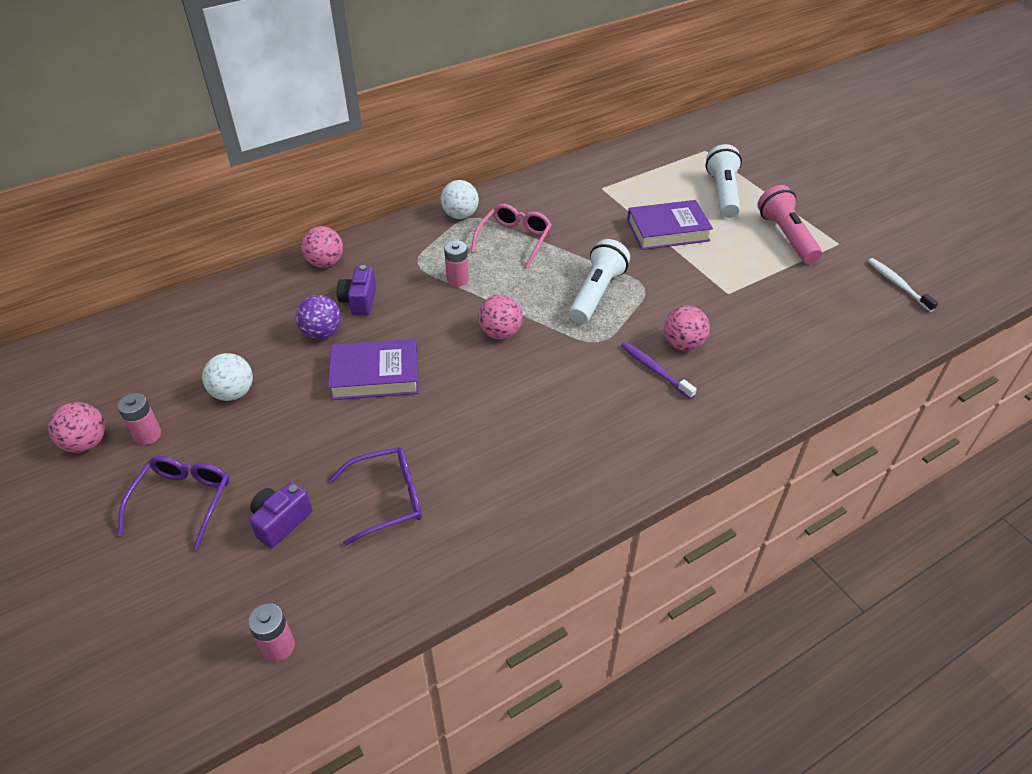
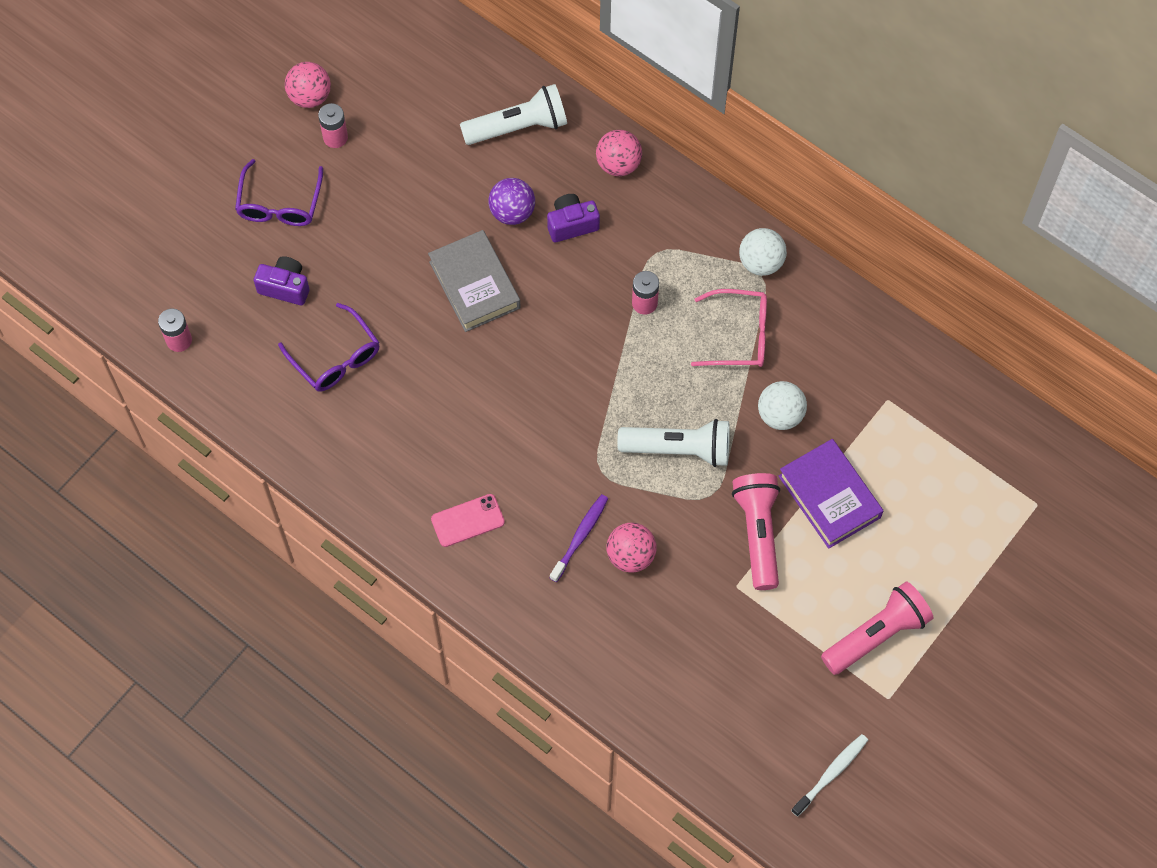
camera: 70 degrees right, 20 degrees up
purple glasses [118,456,230,550] -> purple glasses turned 105 degrees clockwise [235,159,323,226]
white ball [202,353,253,401] -> white ball moved to [758,381,807,430]
purple book [328,339,419,400] -> grey book [428,230,521,332]
pink ball [478,295,522,339] -> none
white flashlight [706,144,742,218] -> white flashlight moved to [460,84,567,145]
none -> pink phone [431,494,505,547]
none -> pink flashlight [732,473,780,590]

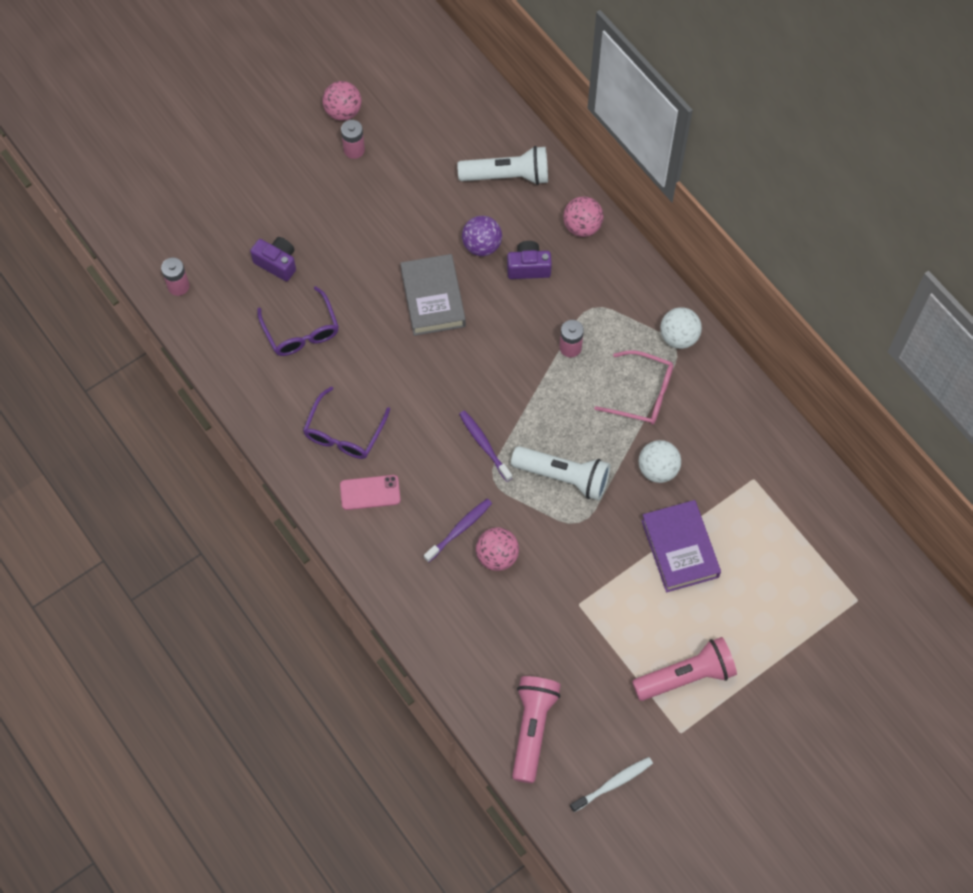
camera: 15 degrees right, 0 degrees up
purple glasses [235,159,323,226] -> purple glasses moved to [303,386,390,459]
pink flashlight [732,473,780,590] -> pink flashlight moved to [512,676,561,783]
none -> purple toothbrush [459,410,512,482]

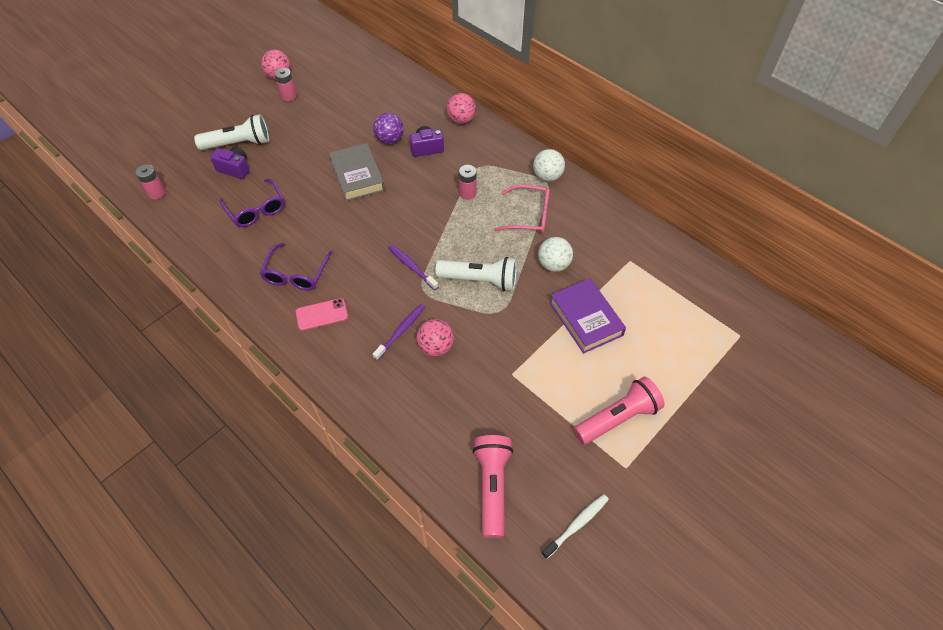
camera: 10 degrees left, 10 degrees down
white flashlight [457,146,548,185] -> white flashlight moved to [194,114,269,150]

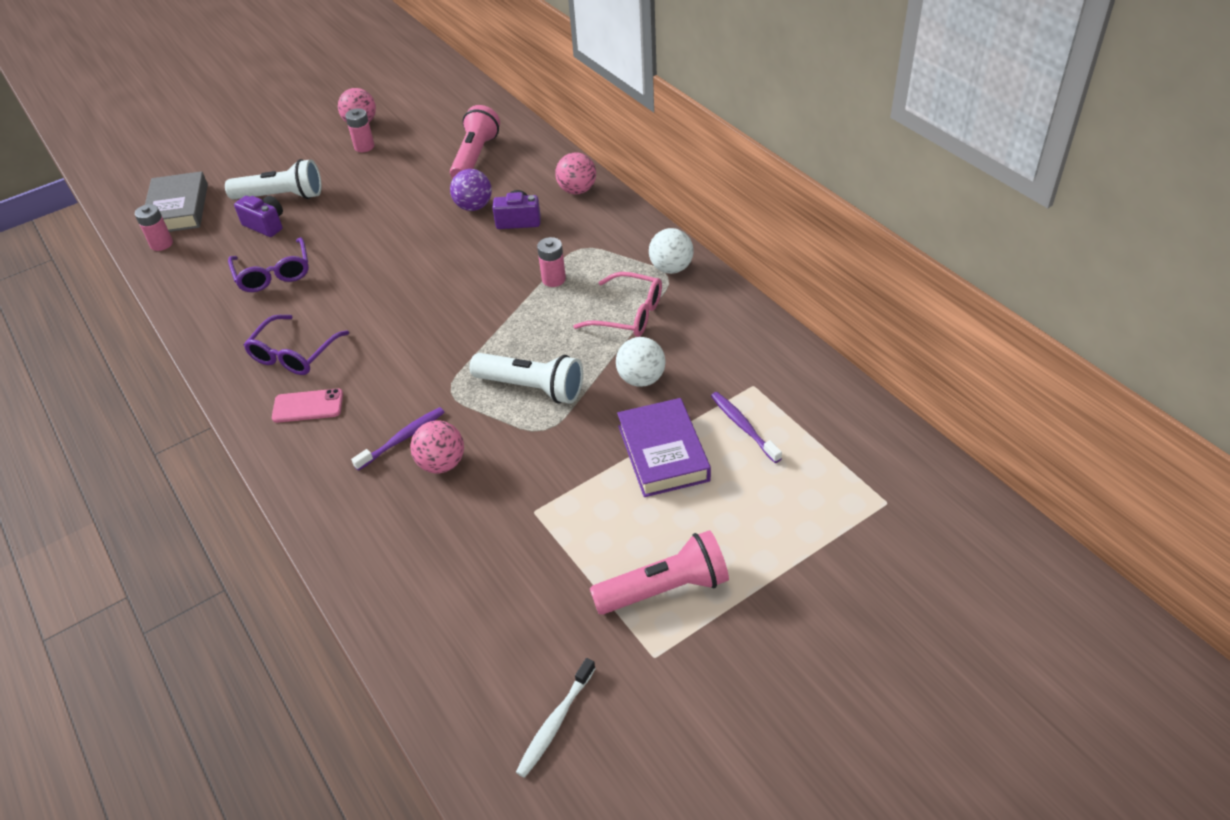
camera: 15 degrees right, 10 degrees down
grey book [329,143,385,201] -> grey book moved to [145,171,208,232]
purple toothbrush [388,245,439,290] -> purple toothbrush moved to [711,392,782,463]
pink flashlight [473,435,513,538] -> pink flashlight moved to [450,105,500,178]
white toothbrush [541,494,609,559] -> white toothbrush turned 150 degrees clockwise [516,658,596,778]

